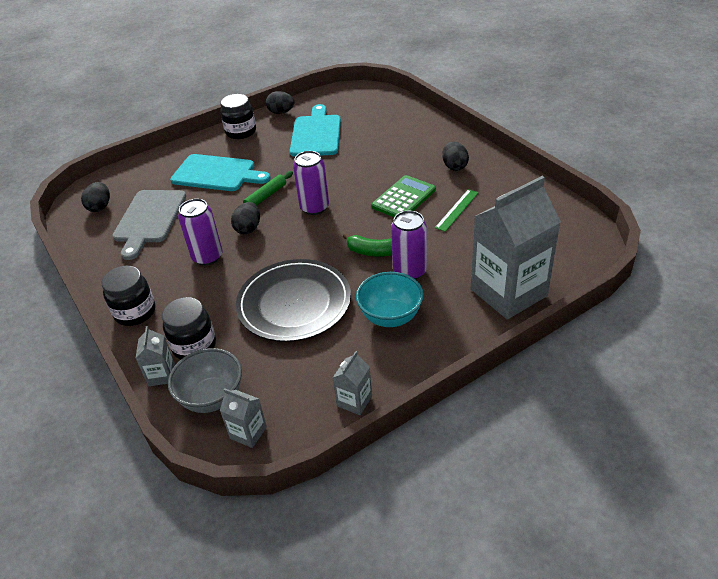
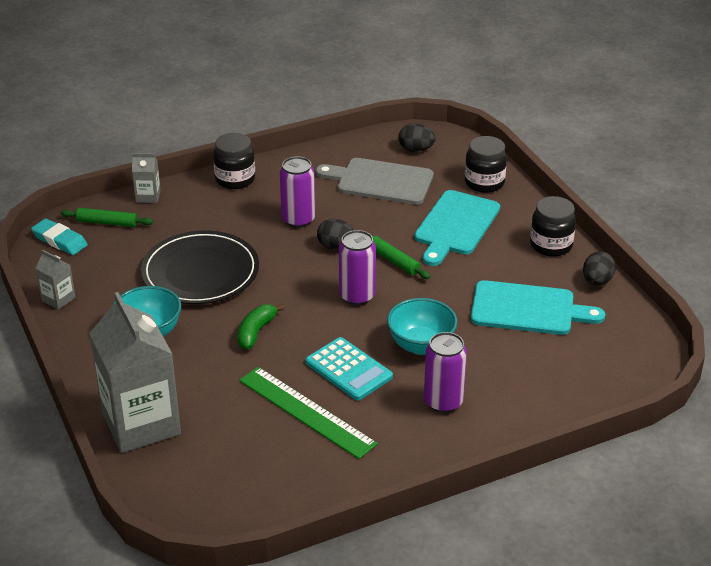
camera: 95 degrees right, 5 degrees down
black jar [162,297,216,360] -> black jar moved to [465,136,507,193]
grey bowl [168,348,242,413] -> green rolling pin [61,208,153,227]
grey carton [220,388,267,448] -> turquoise eraser [31,219,88,255]
green calculator [371,175,436,217] -> turquoise calculator [305,337,393,401]
purple can [391,211,427,280] -> purple can moved to [424,332,467,413]
green ruler [435,189,479,232] -> green ruler [239,367,378,459], size x1.76
black egg [442,142,469,171] -> none
none -> turquoise bowl [387,298,457,355]

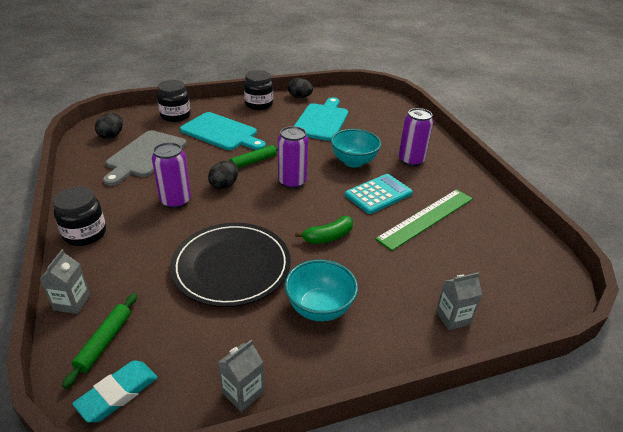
camera: 85 degrees left, 0 degrees up
grey carton [89,292,181,453] -> grey carton [436,272,482,330], size x0.43
green banana [238,304,284,349] -> green banana turned 60 degrees counterclockwise [295,216,353,244]

